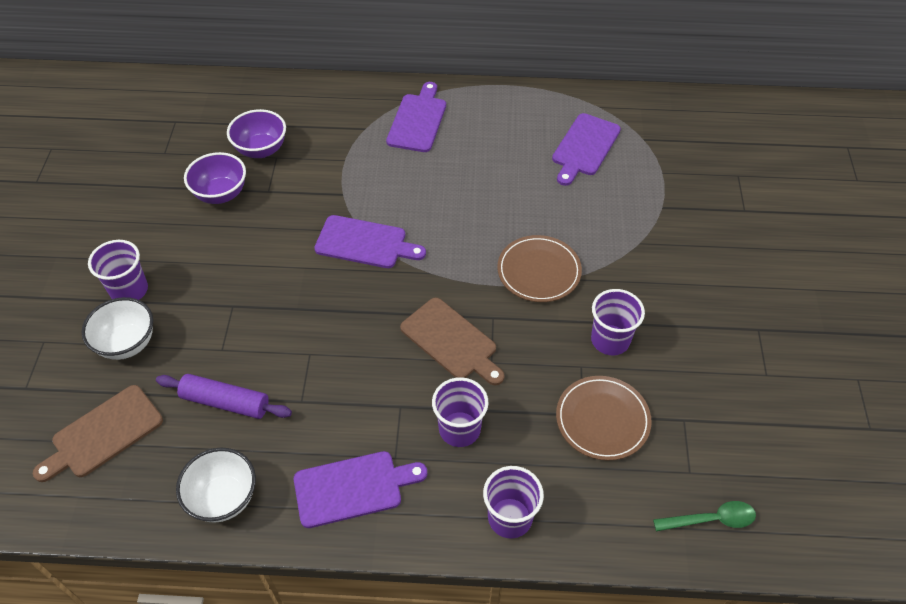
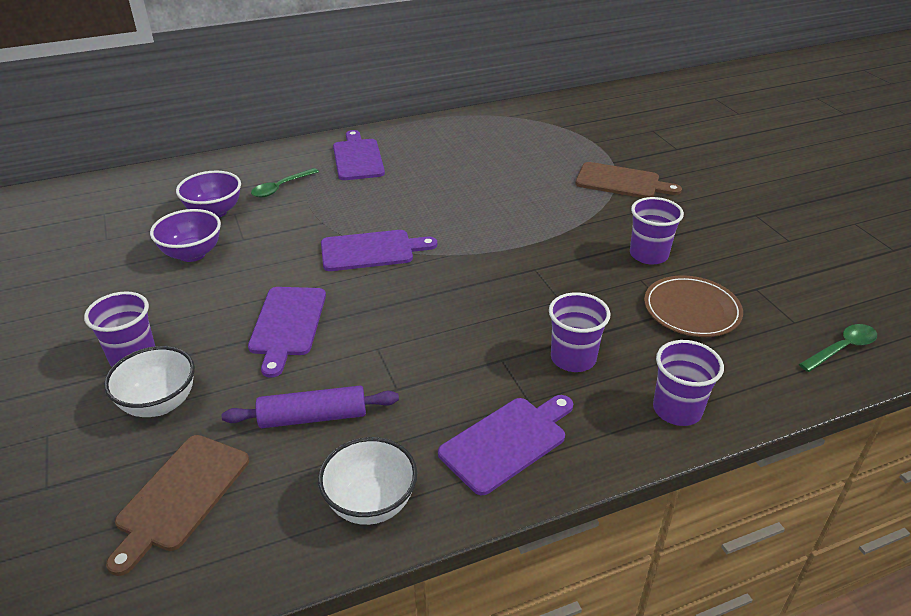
camera: 25 degrees left, 15 degrees down
brown cutting board [400,298,505,386] -> brown cutting board moved to [575,162,682,198]
brown plate [497,235,582,302] -> none
purple cutting board [552,113,621,186] -> purple cutting board moved to [248,287,326,378]
none -> green spoon [251,168,319,197]

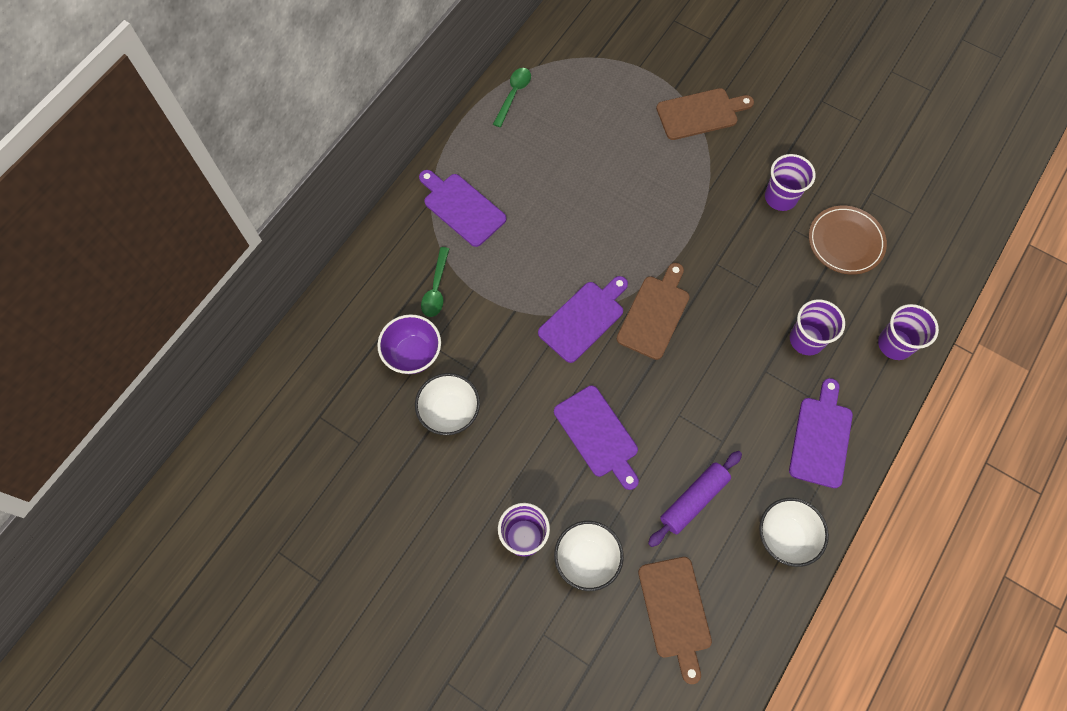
camera: 35 degrees left, 30 degrees up
purple bowl [150,209,221,262] -> white bowl [415,373,480,435]
green spoon [799,324,877,372] -> green spoon moved to [493,68,531,127]
none -> brown cutting board [617,263,690,360]

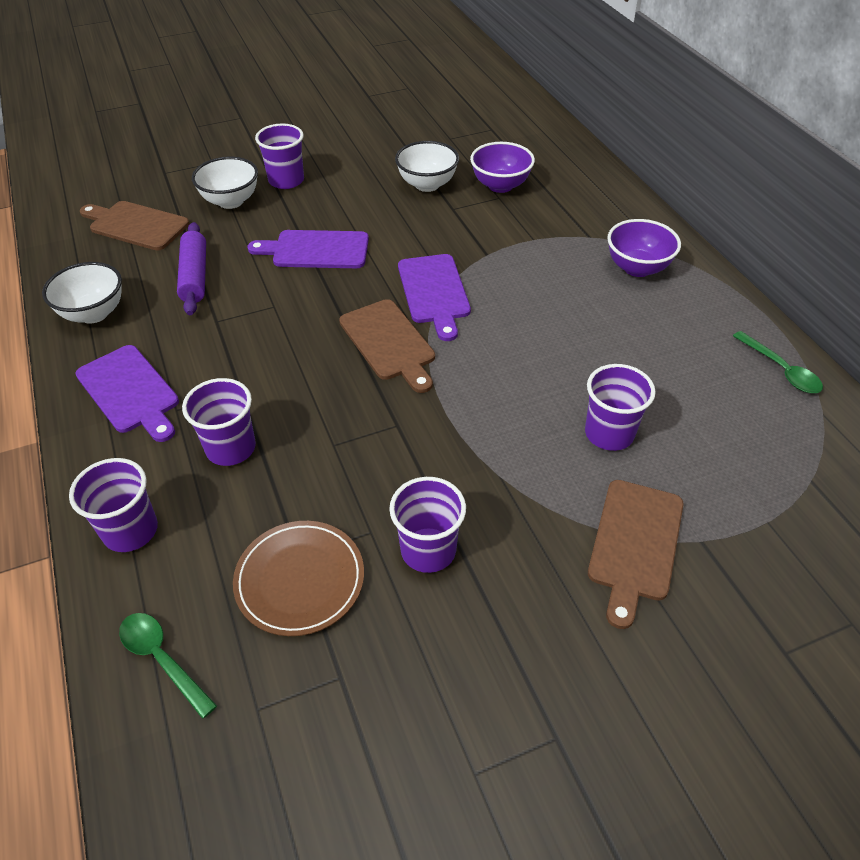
camera: 125 degrees right, 20 degrees down
purple cutting board [419,170,506,247] -> purple bowl [607,219,681,277]
green spoon [421,247,449,317] -> green spoon moved to [119,613,217,719]
none -> purple cup [585,364,656,451]

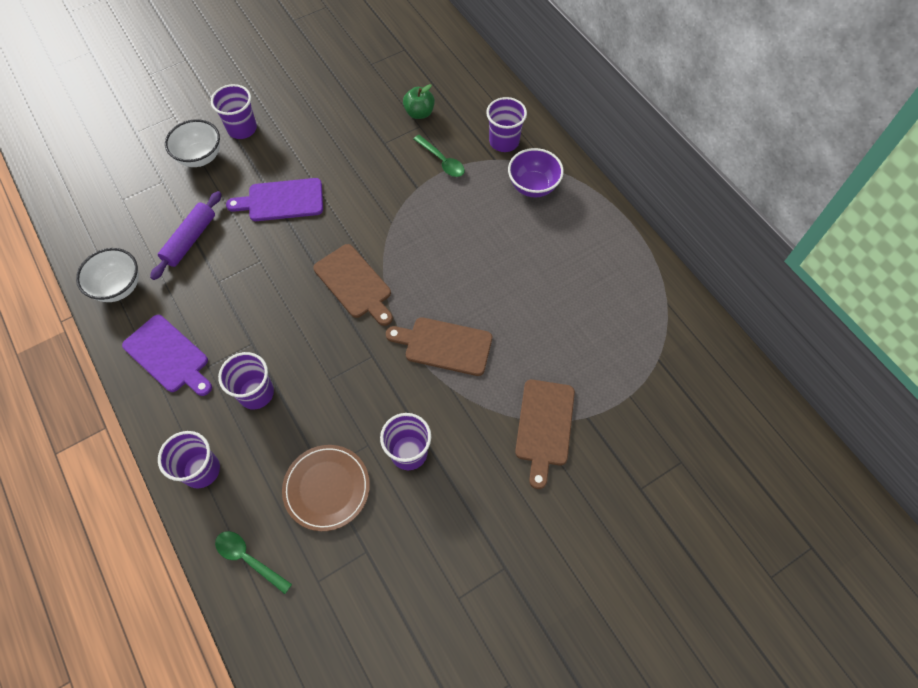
camera: 10 degrees left, 15 degrees up
brown cutting board [80,201,189,251] -> brown cutting board moved to [386,317,492,376]
purple rolling pin [177,222,206,315] -> purple rolling pin turned 45 degrees clockwise [150,191,221,280]
white bowl [395,141,459,192] -> none
purple cutting board [398,254,471,341] -> none
purple bowl [470,142,535,193] -> green apple [403,84,435,119]
purple cup [585,364,656,451] -> purple cup moved to [486,97,527,152]
green spoon [733,331,823,393] -> green spoon moved to [414,135,465,177]

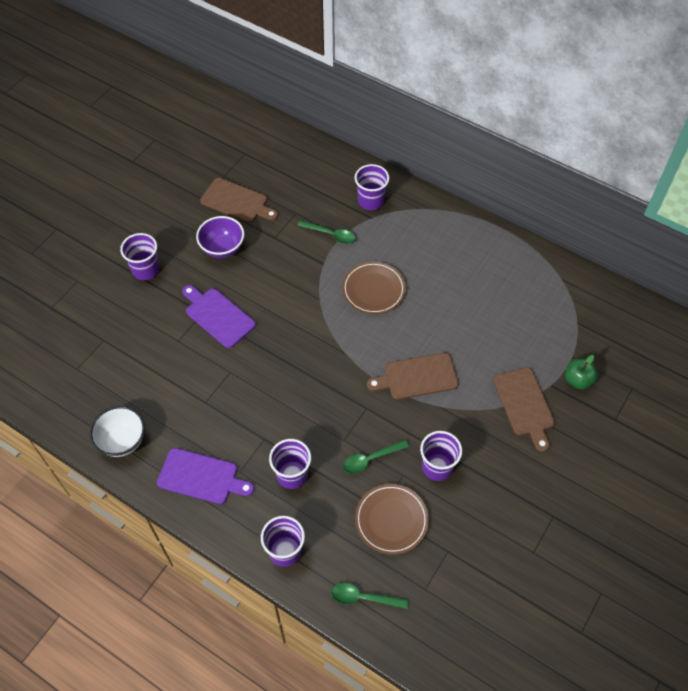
camera: 25 degrees left, 5 degrees down
purple rolling pin [150,191,221,280] -> none
white bowl [165,119,220,167] -> none
purple cutting board [226,178,323,221] -> purple cutting board turned 75 degrees clockwise [182,285,256,348]
brown cutting board [313,244,393,326] -> brown cutting board moved to [200,178,278,223]
green apple [403,84,435,119] -> green apple moved to [565,355,598,390]
purple bowl [508,148,564,197] -> purple bowl moved to [196,216,244,258]
none -> brown plate [342,261,406,314]
none -> green spoon [342,440,409,474]

